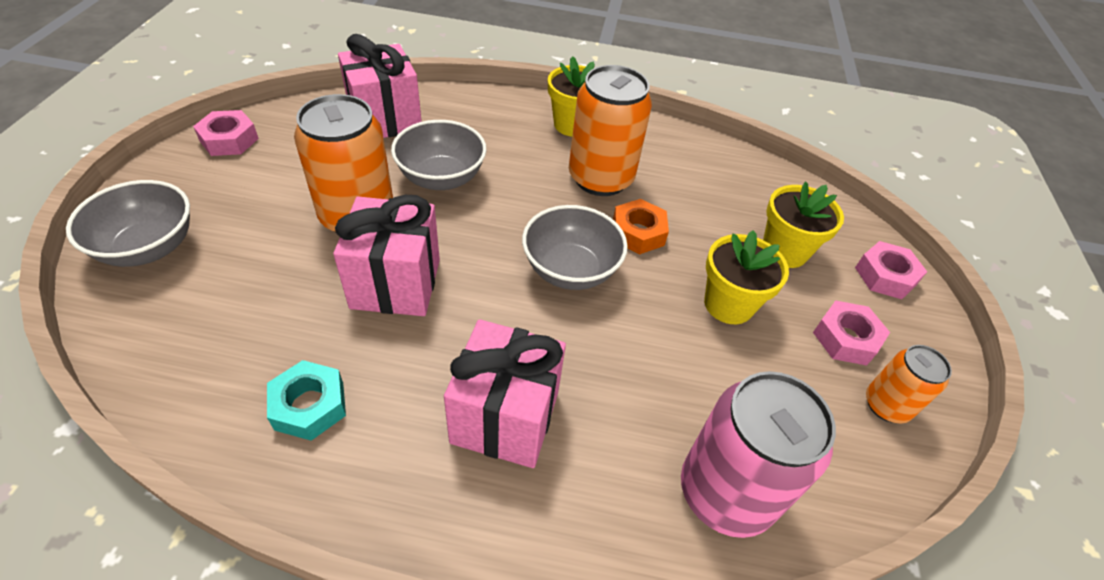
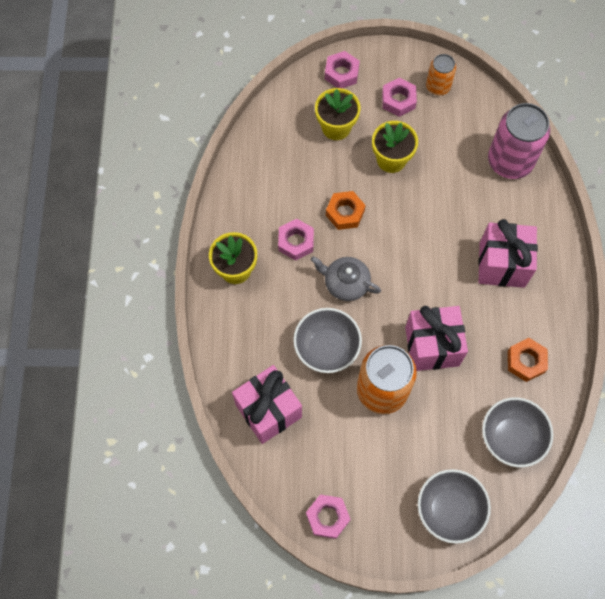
camera: 95 degrees left, 20 degrees up
turquoise nut [267,360,346,441] -> orange nut [508,338,548,382]
grey bowl [522,205,628,290] -> grey bowl moved to [482,397,553,467]
orange can [569,65,652,196] -> pink nut [278,219,314,261]
none -> grey teapot [311,256,381,301]

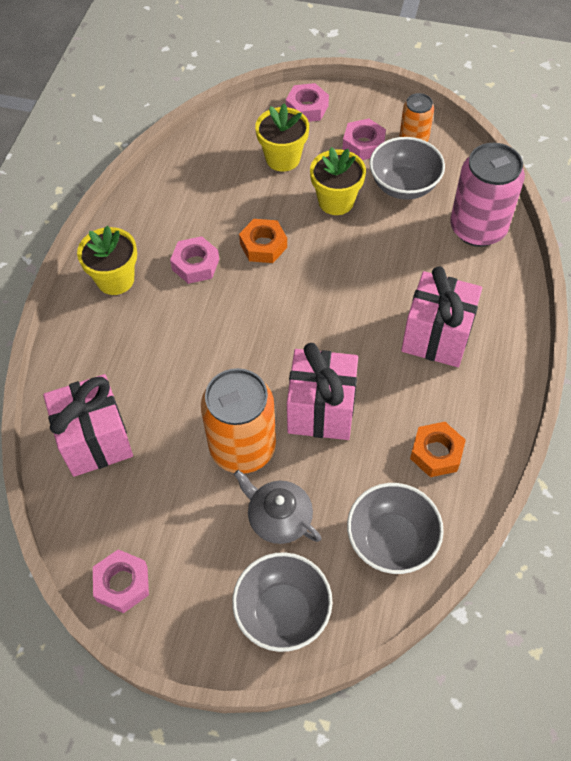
camera: 15 degrees right, 10 degrees down
grey bowl [293,308,362,373] -> grey bowl moved to [369,137,445,200]
grey teapot [311,256,381,301] -> grey teapot moved to [234,470,321,544]

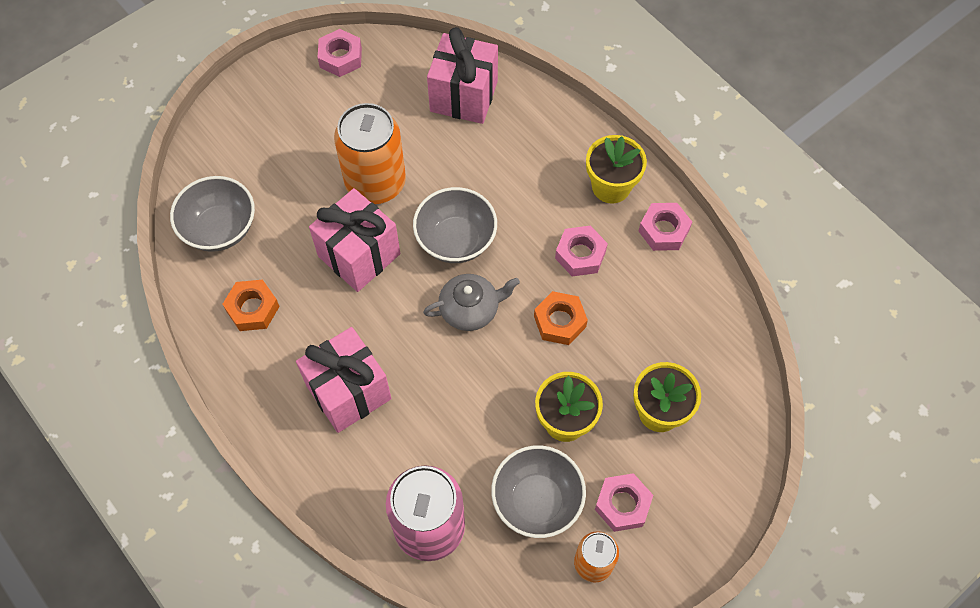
camera: 125 degrees right, 5 degrees up
grey bowl [232,552,333,652] -> grey bowl moved to [413,187,497,263]
grey teapot [234,470,321,544] -> grey teapot moved to [423,274,520,331]
pink nut [286,83,329,122] -> pink nut moved to [639,203,692,251]

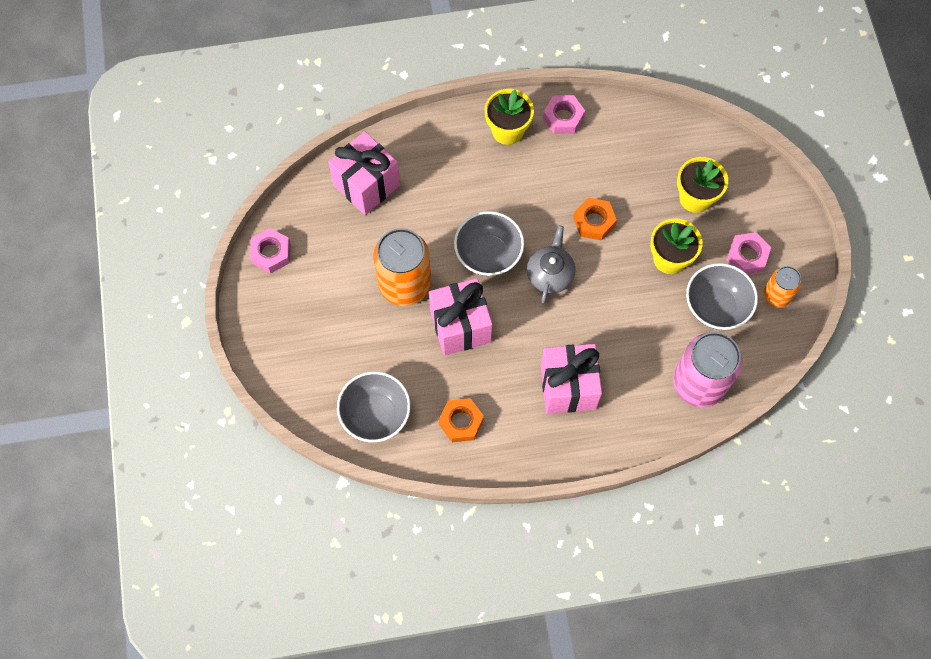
camera: 60 degrees left, 5 degrees up
pink nut [555,226,608,276] -> none

